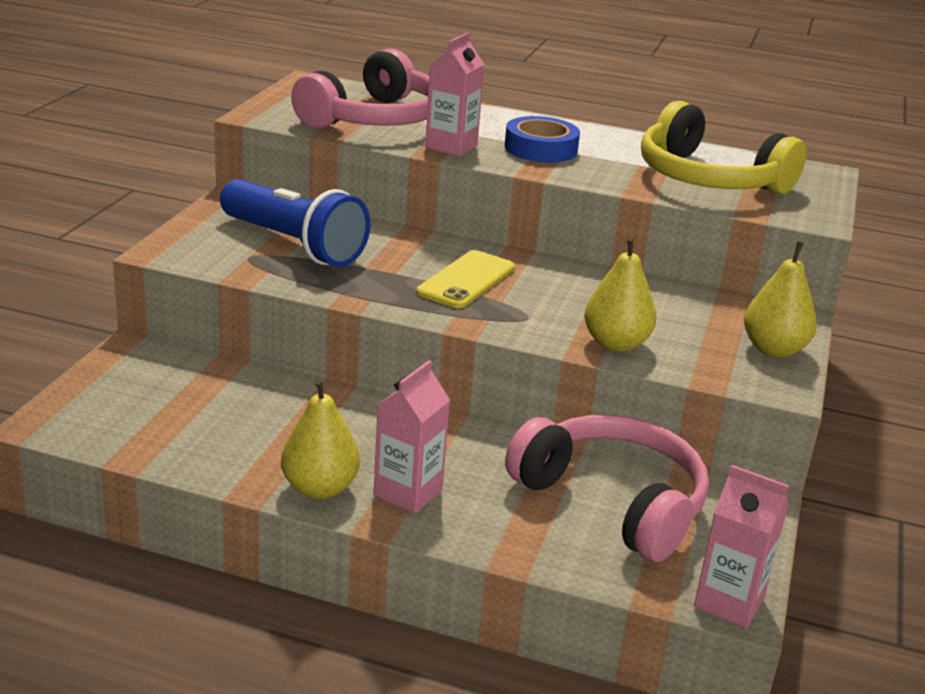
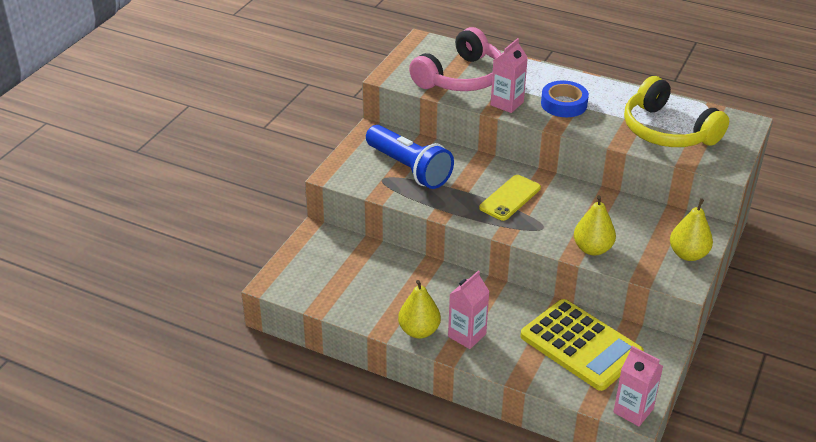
camera: 10 degrees right, 10 degrees up
pink headphones [505,415,709,562] -> yellow calculator [520,299,644,391]

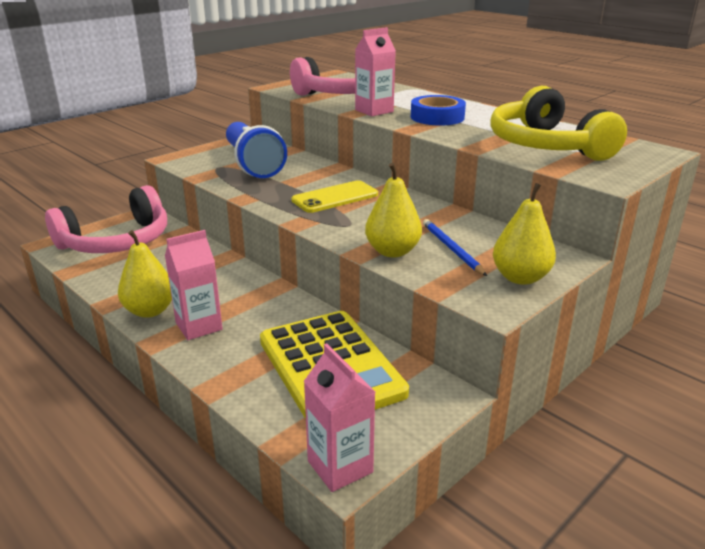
camera: 20 degrees right, 10 degrees down
none -> pink headphones [45,185,167,253]
none -> blue pencil [423,219,487,276]

